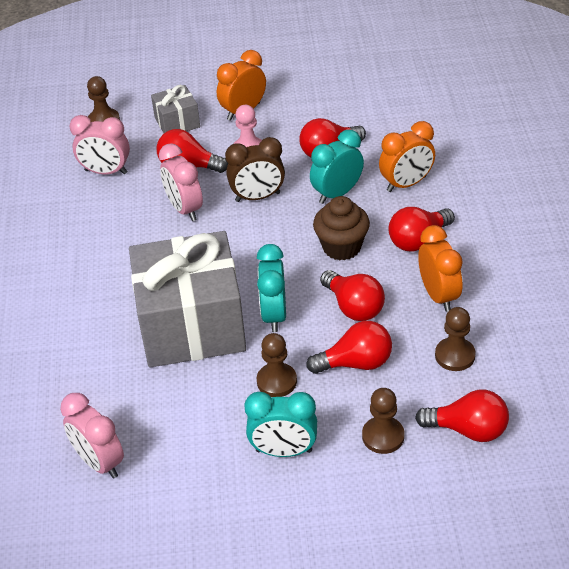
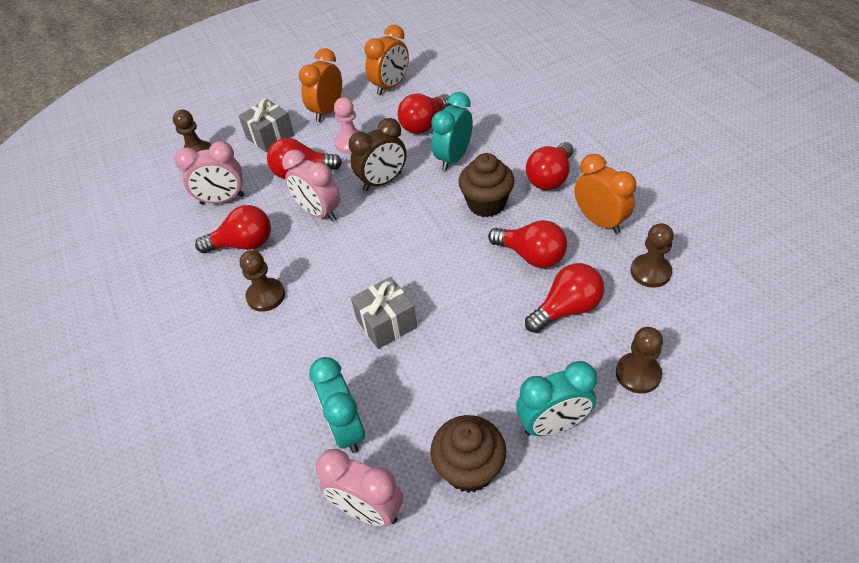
camera: 20 degrees left, 5 degrees up
grey gift [129,231,246,368] -> grey gift [351,277,417,349], size x0.45
turquoise clock [257,244,286,332] -> turquoise clock moved to [309,357,365,453]
brown pawn [257,333,297,397] -> brown pawn moved to [240,250,285,312]
orange clock [379,121,435,192] -> orange clock moved to [364,25,409,95]
red light bulb [415,390,509,442] -> red light bulb moved to [195,205,271,253]
none -> brown cupcake [430,415,506,493]

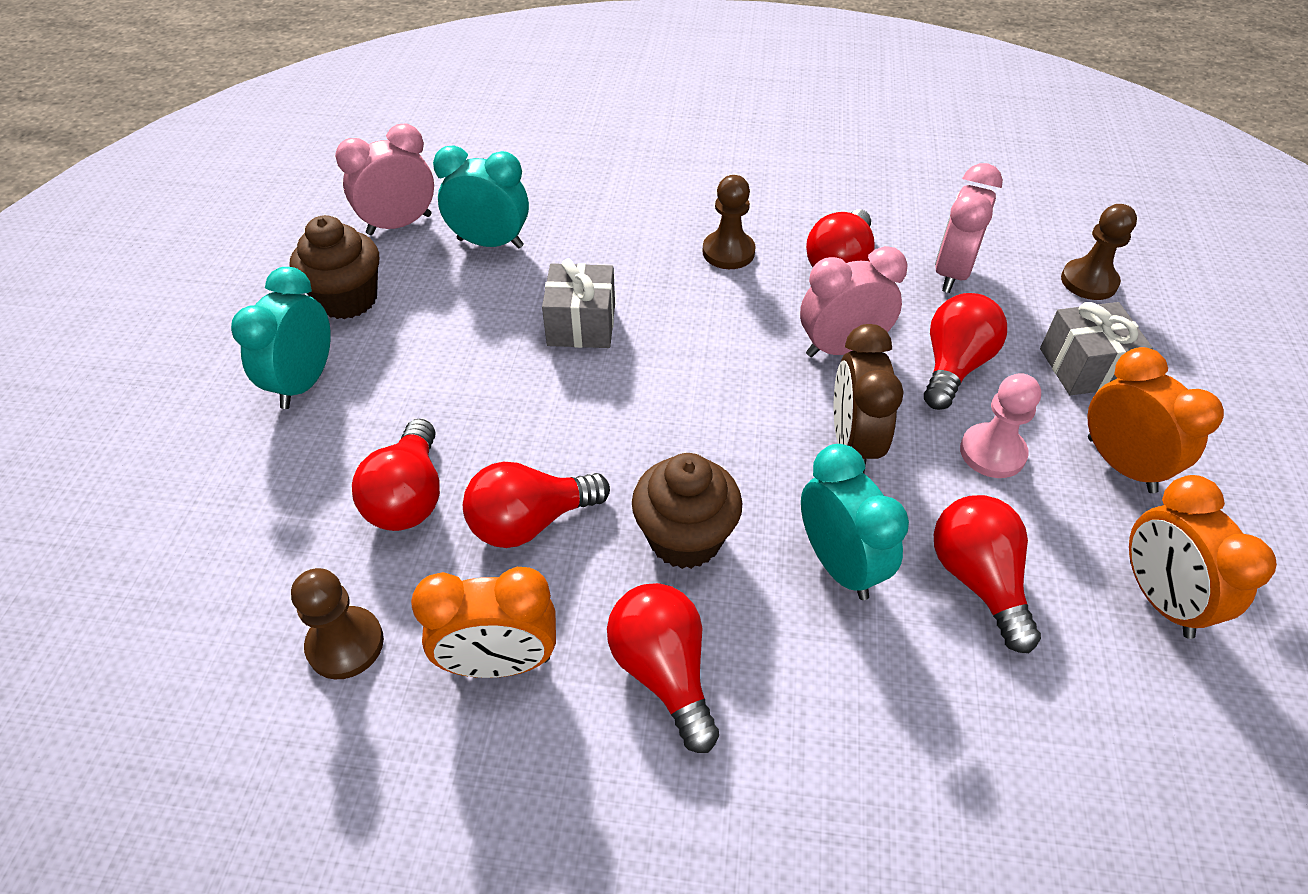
camera: 120 degrees right, 0 degrees up
brown pawn [616,327,663,394] -> none

